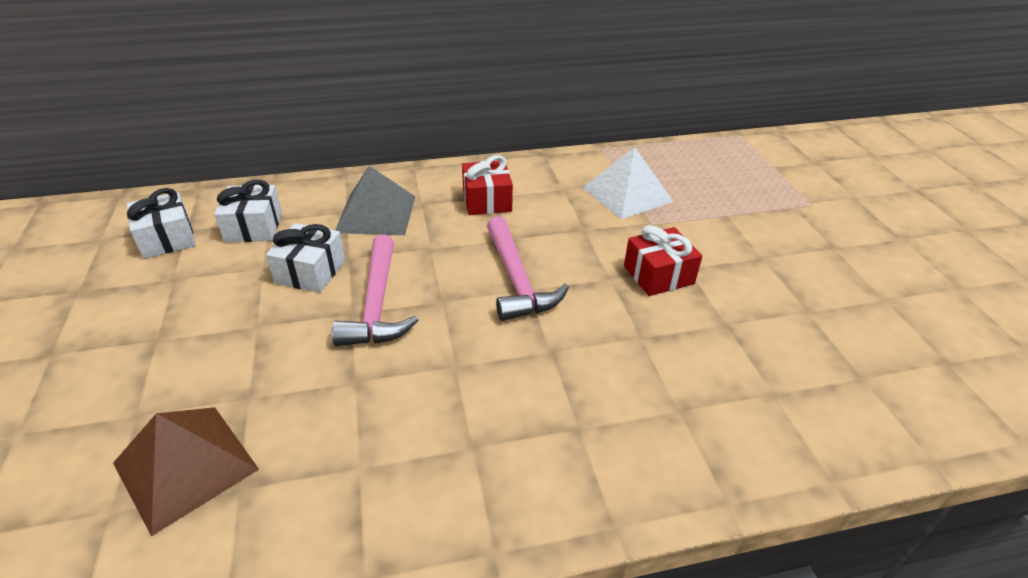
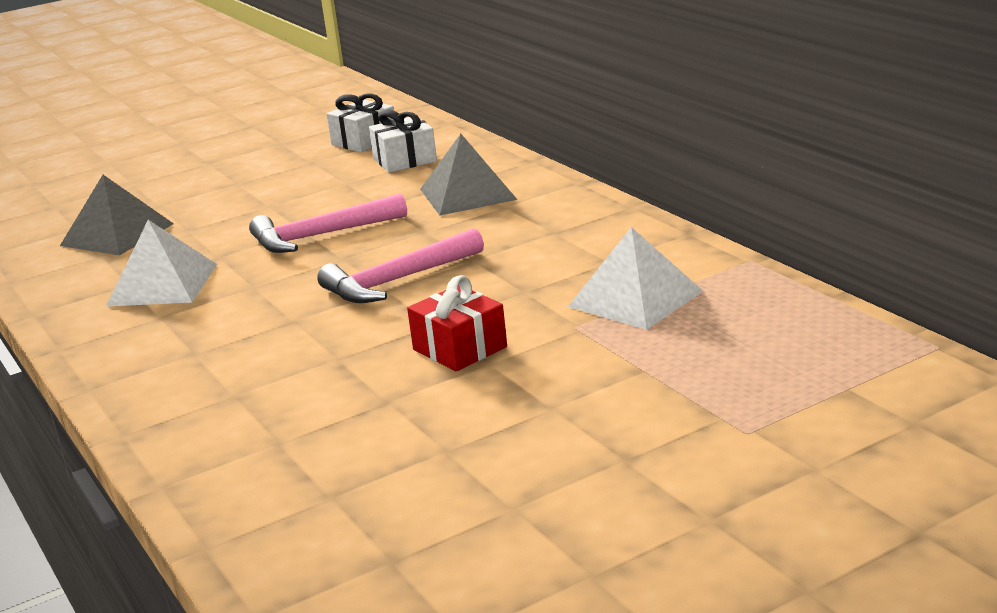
camera: 75 degrees right, 15 degrees down
brown pyramid [113,407,259,536] -> grey pyramid [60,175,174,255]
white gift [266,223,345,293] -> none
red gift [462,155,513,215] -> none
none -> white pyramid [106,220,217,307]

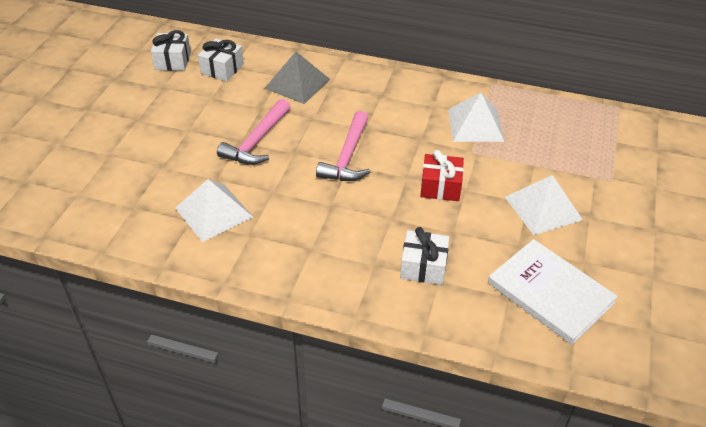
camera: 45 degrees left, 20 degrees up
grey pyramid [60,175,174,255] -> none
none -> white gift [400,227,449,285]
none -> white book [488,239,618,345]
none -> white pyramid [505,175,583,235]

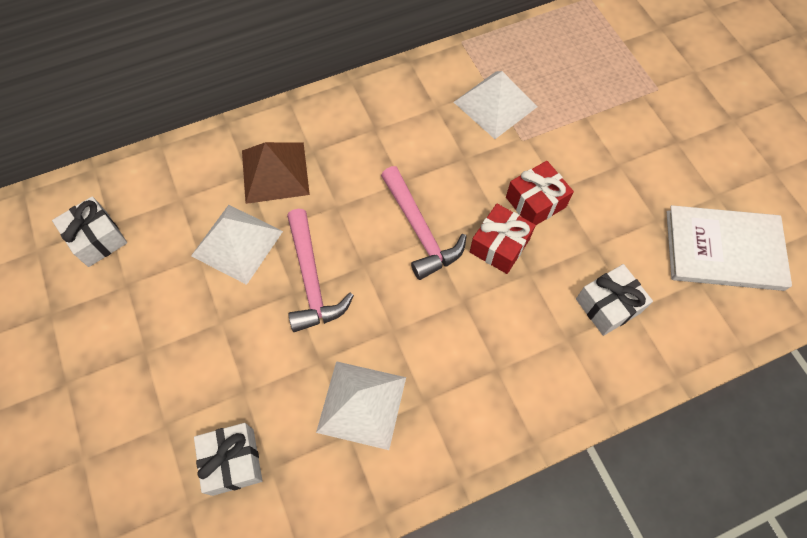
camera: 40 degrees left, 20 degrees up
white gift [198,38,244,81] -> white gift moved to [194,423,262,496]
grey pyramid [264,52,330,104] -> brown pyramid [242,142,310,204]
white pyramid [505,175,583,235] -> white pyramid moved to [191,205,283,285]
none -> red gift [470,204,536,274]

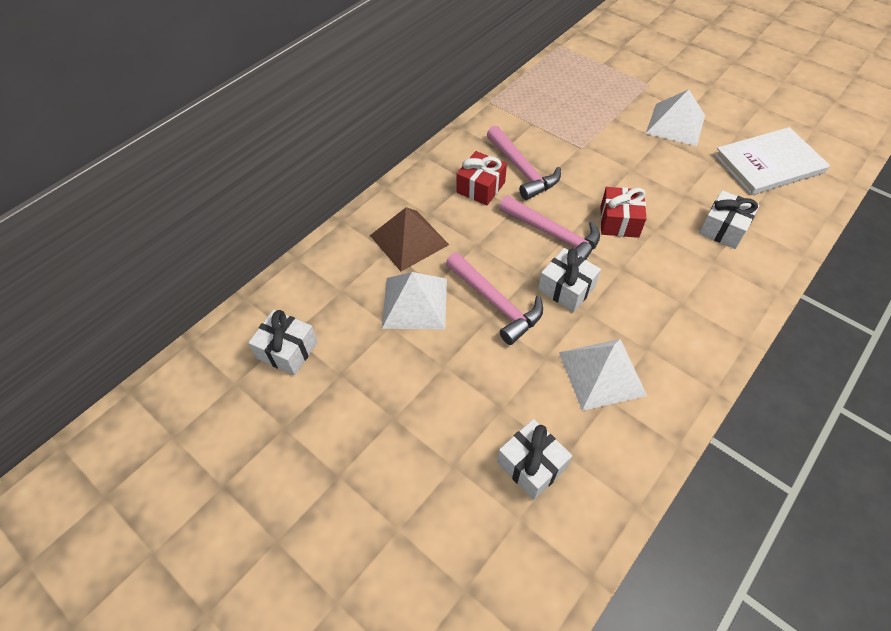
camera: 25 degrees left, 10 degrees down
white pyramid [454,71,537,139] -> white pyramid moved to [646,89,705,146]
red gift [506,161,574,225] -> red gift moved to [456,151,507,205]
none -> pink hammer [487,126,561,200]
none -> white gift [538,248,601,312]

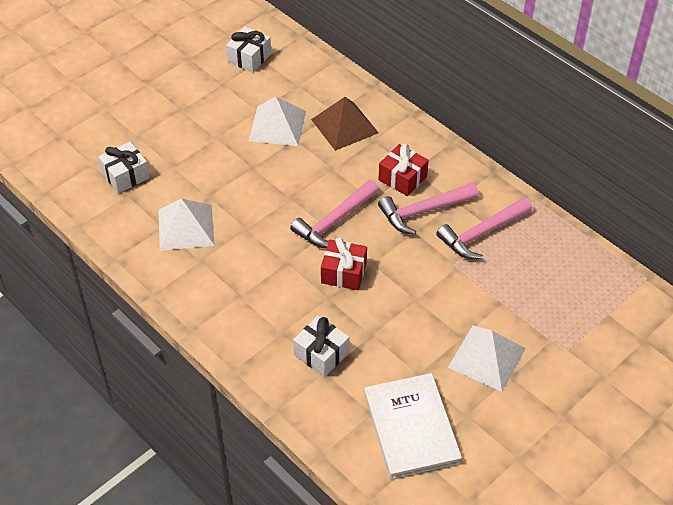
camera: 95 degrees right, 5 degrees down
pink hammer [446,252,543,345] -> pink hammer moved to [436,197,532,259]
white gift [538,248,601,312] -> none

